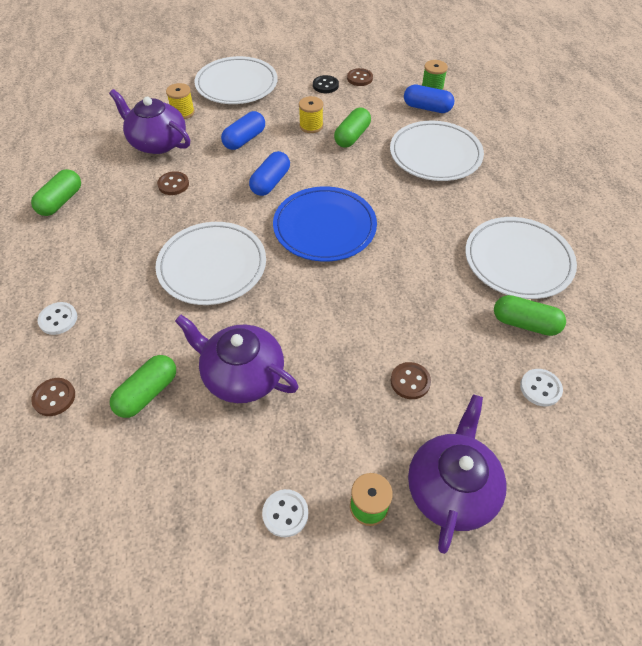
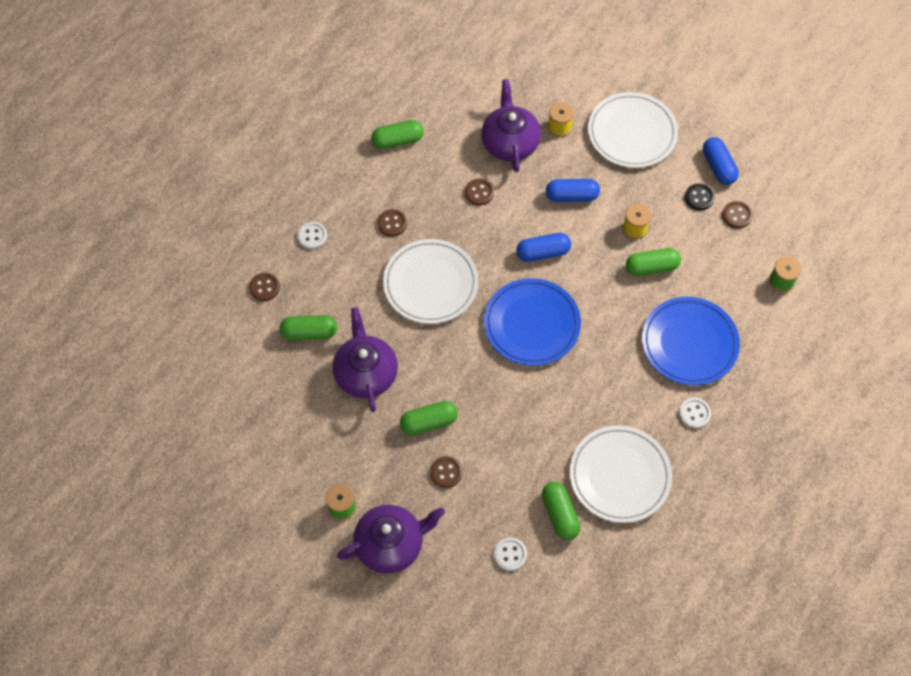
camera: 50 degrees right, 10 degrees up
white button [262,489,308,537] -> white button moved to [679,398,711,429]
white plate [390,121,484,181] -> blue plate [642,297,740,385]
blue capsule [404,85,454,113] -> blue capsule moved to [703,137,739,185]
none -> brown button [377,209,407,237]
none -> green capsule [400,401,458,435]

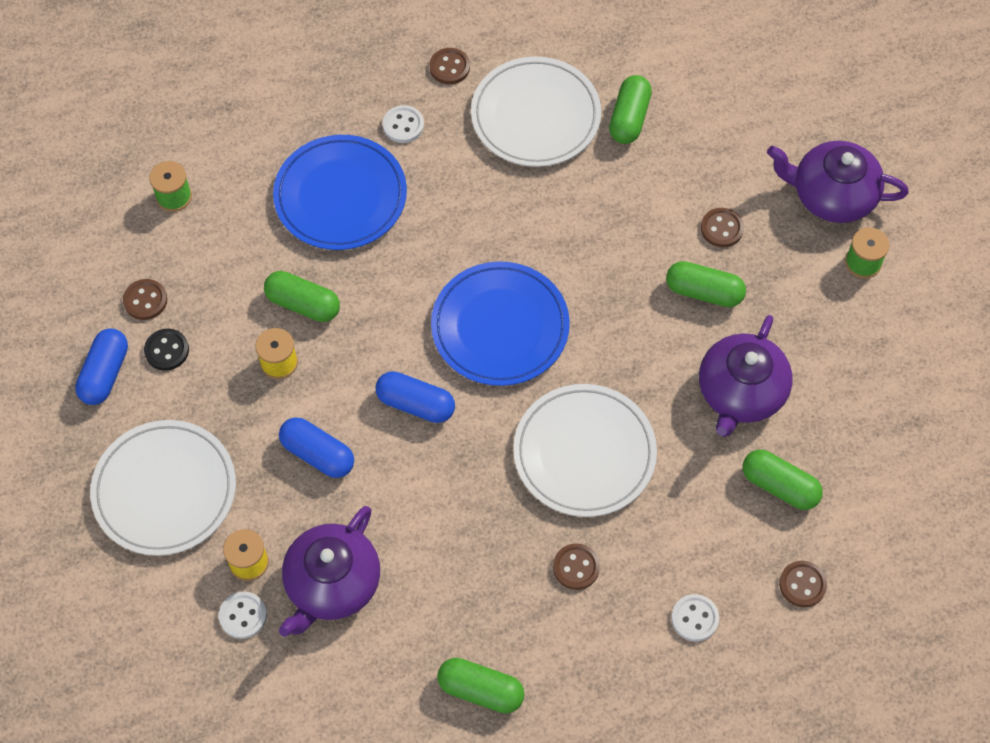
camera: 145 degrees left, 0 degrees up
brown button [465,179,494,205] -> brown button moved to [429,48,470,84]
white button [494,538,527,571] -> white button moved to [219,592,267,639]

